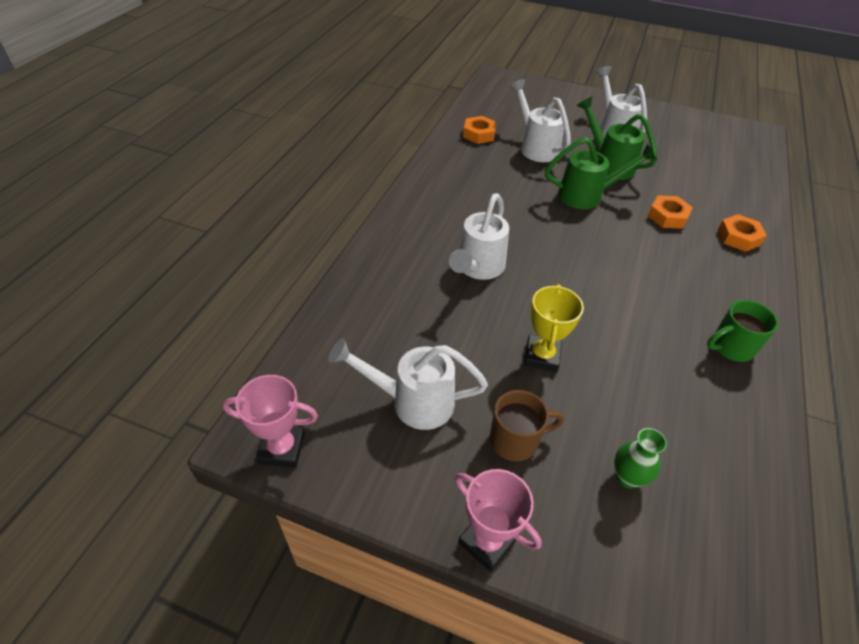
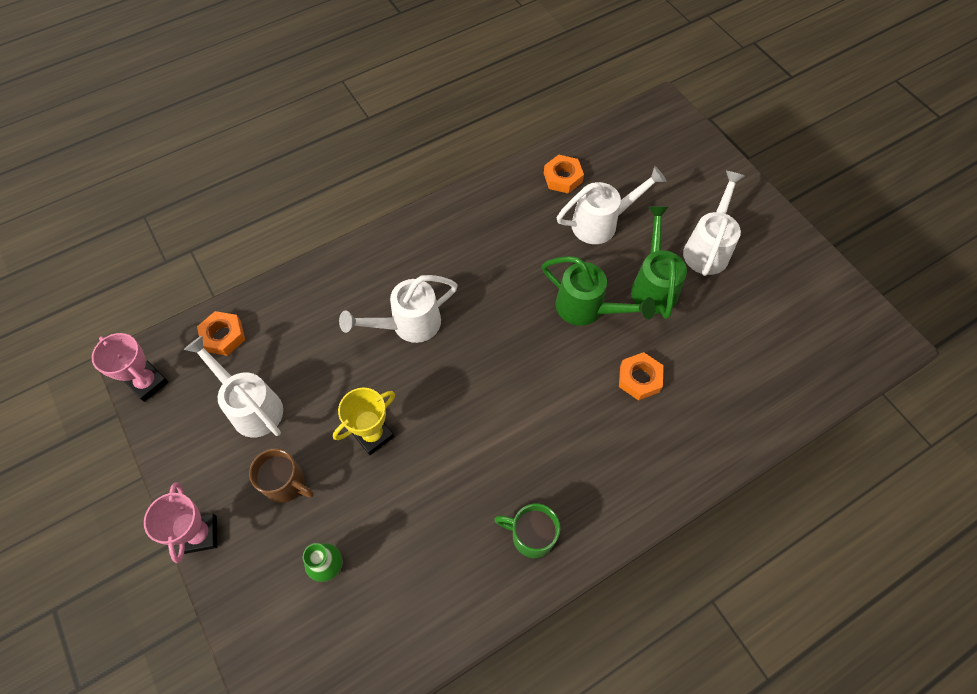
camera: 40 degrees right, 15 degrees up
white watering can [509,79,571,162] -> white watering can turned 60 degrees clockwise [557,166,667,244]
orange nut [718,214,767,252] -> orange nut moved to [197,311,245,356]

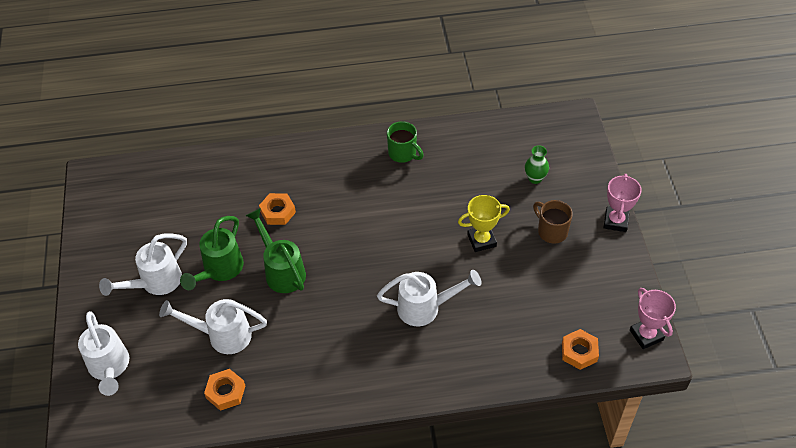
camera: 155 degrees left, 10 degrees down
white watering can [184,335,283,438] -> white watering can moved to [78,311,129,396]

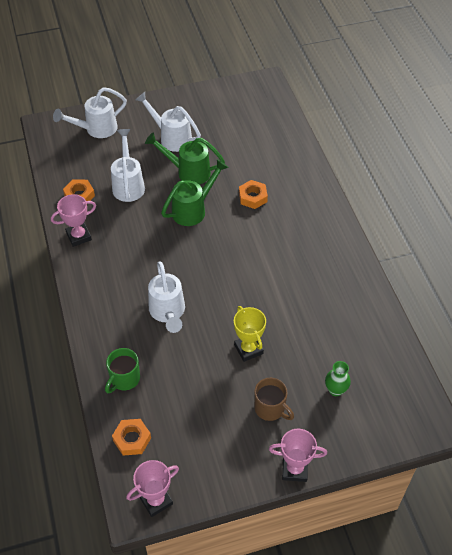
camera: 80 degrees right, 0 degrees up
green mug [387,121,424,163] -> green mug moved to [105,348,140,393]
brown mug [533,200,573,244] -> brown mug turned 90 degrees clockwise [254,378,294,421]
none -> pink trophy [51,194,96,247]

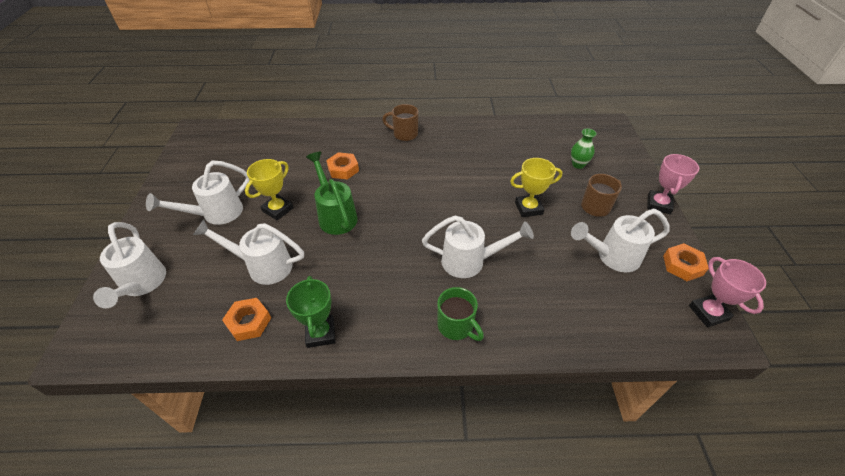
camera: 75 degrees left, 5 degrees down
pink trophy [51,194,96,247] -> green trophy [286,276,336,348]
green mug [105,348,140,393] -> green mug moved to [437,287,484,341]
orange nut [112,419,151,456] -> orange nut moved to [663,243,709,281]
green watering can [145,132,225,184] -> yellow trophy [245,159,294,221]
none -> brown mug [382,104,418,141]
none -> white watering can [571,209,670,272]

